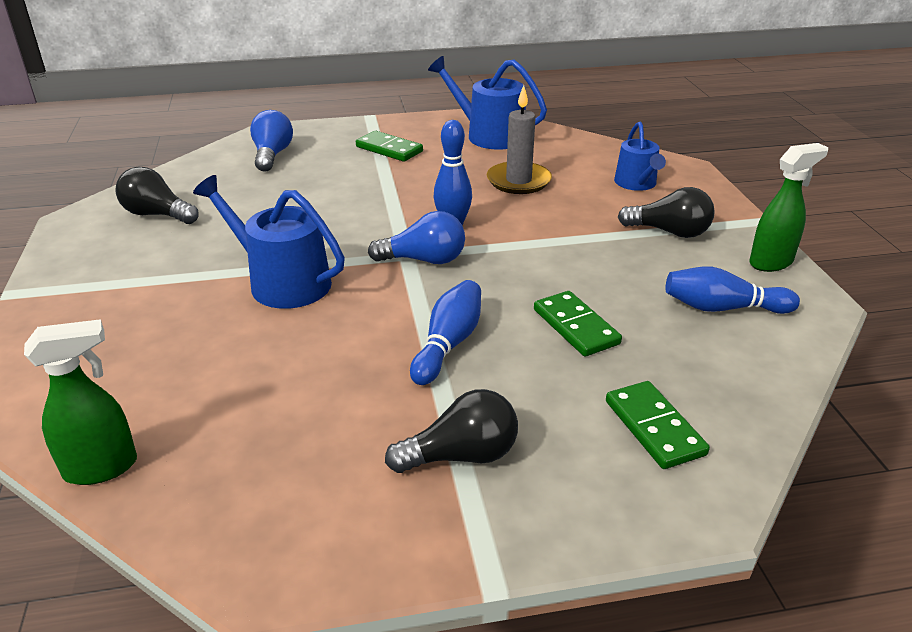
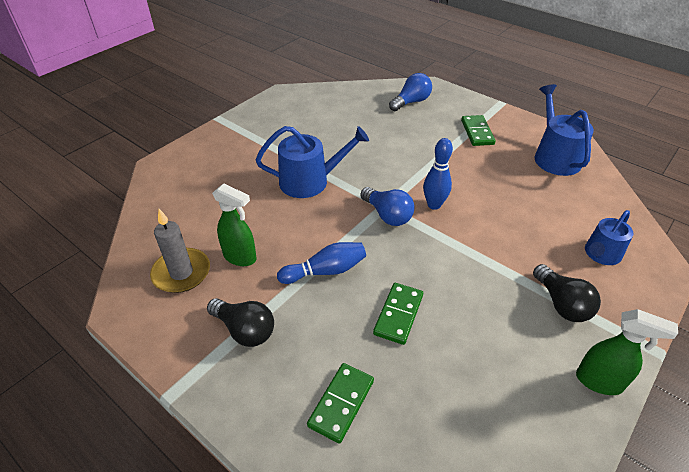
camera: 50 degrees right, 10 degrees up
green spray bottle [24,319,137,485] -> green spray bottle moved to [212,184,257,266]
black light bulb [116,167,199,224] -> none
blue watering can [193,175,345,309] -> blue watering can turned 90 degrees clockwise [256,126,369,198]
grey candle [487,85,552,194] -> grey candle moved to [150,209,210,293]
blue bowling pin [665,267,800,314] -> none

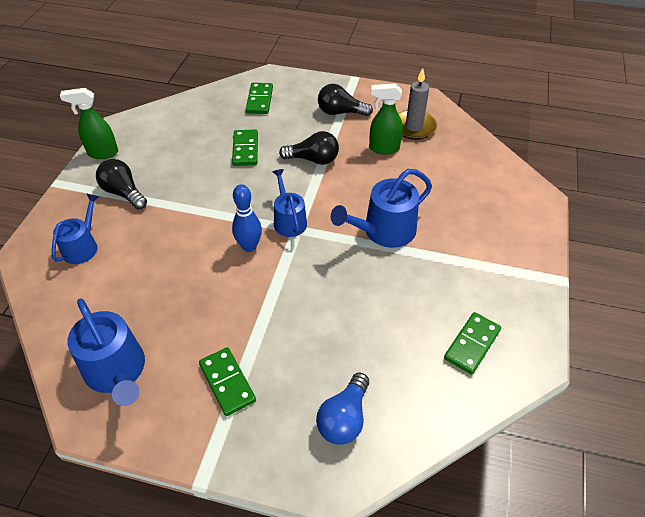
camera: 155 degrees right, 5 degrees up
blue bowling pin [277,242,366,284] -> black light bulb [279,131,339,165]
blue light bulb [360,187,415,226] -> blue watering can [272,169,307,237]
none -> green domino [444,312,501,375]

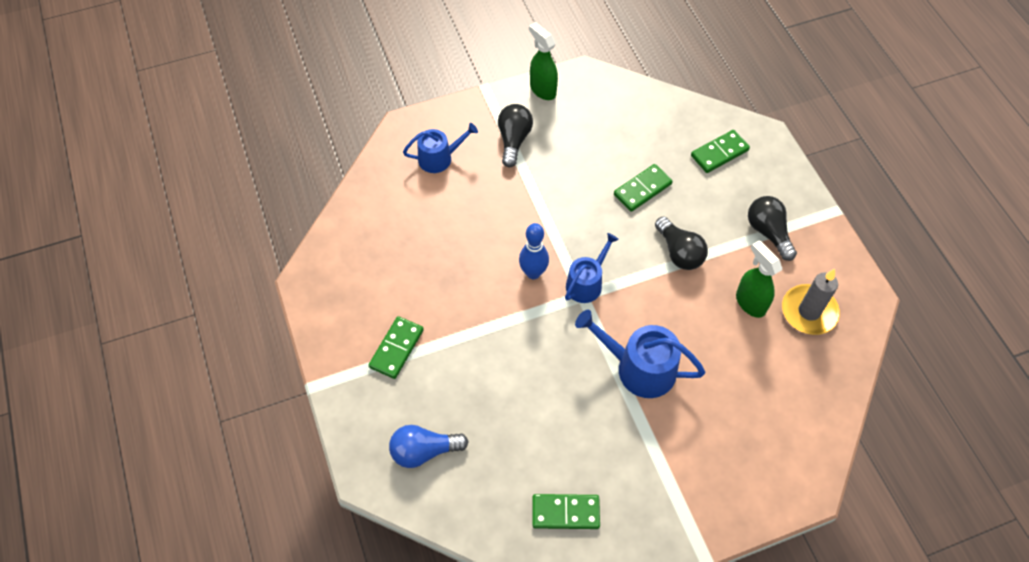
camera: 55 degrees right, 10 degrees up
blue watering can [67,298,145,406] -> none

